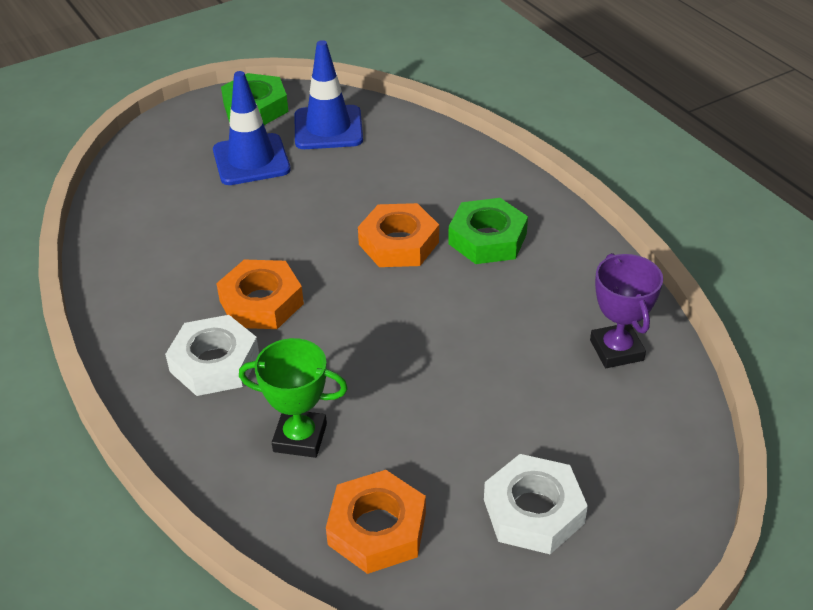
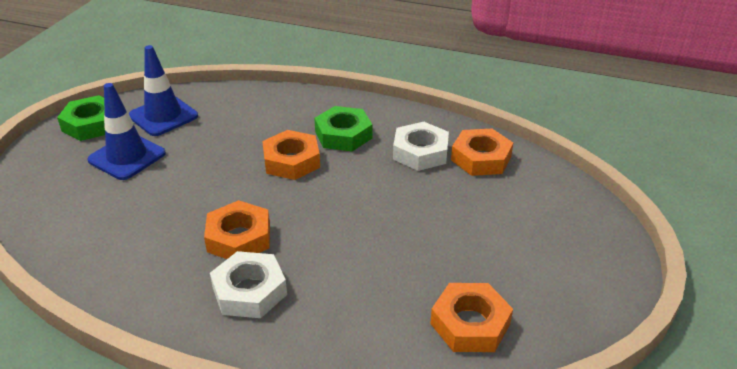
camera: 40 degrees left, 5 degrees down
green trophy [239,338,348,458] -> none
white nut [484,454,588,554] -> white nut moved to [393,122,449,171]
purple trophy [590,253,663,368] -> orange nut [451,129,513,176]

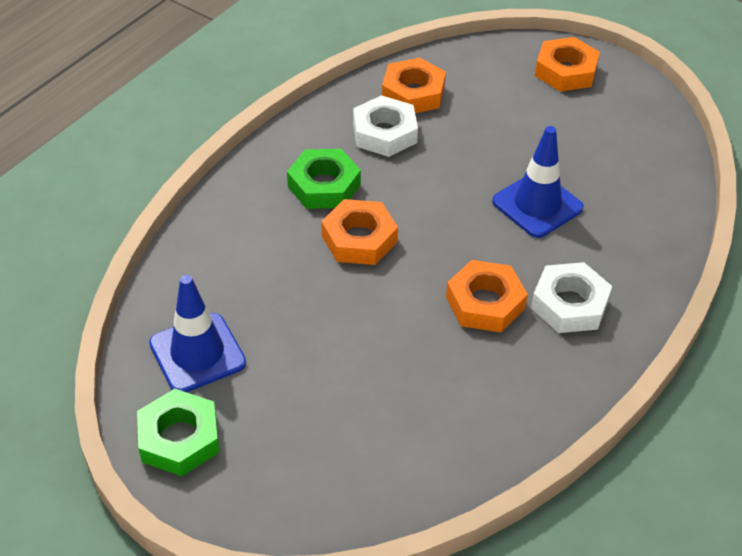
camera: 75 degrees left, 10 degrees up
blue traffic cone [87,83,166,180] -> blue traffic cone moved to [492,126,584,238]
orange nut [430,283,513,352] -> orange nut moved to [535,37,600,92]

